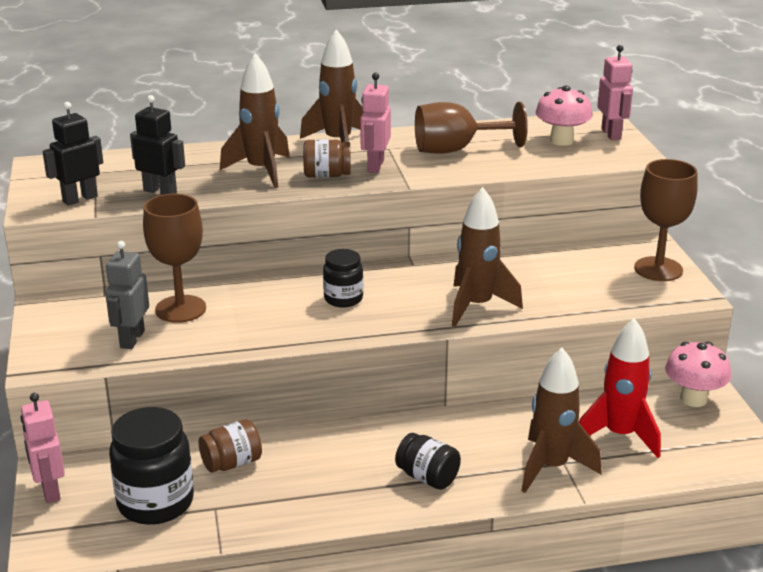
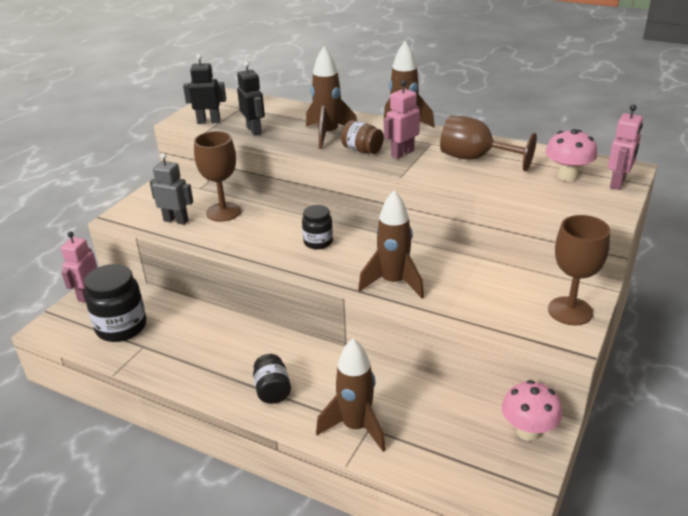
camera: 40 degrees right, 5 degrees up
grey robot [105,241,149,349] -> grey robot turned 60 degrees clockwise [150,153,193,225]
brown jar [198,419,262,473] -> none
red rocket [579,318,661,458] -> none

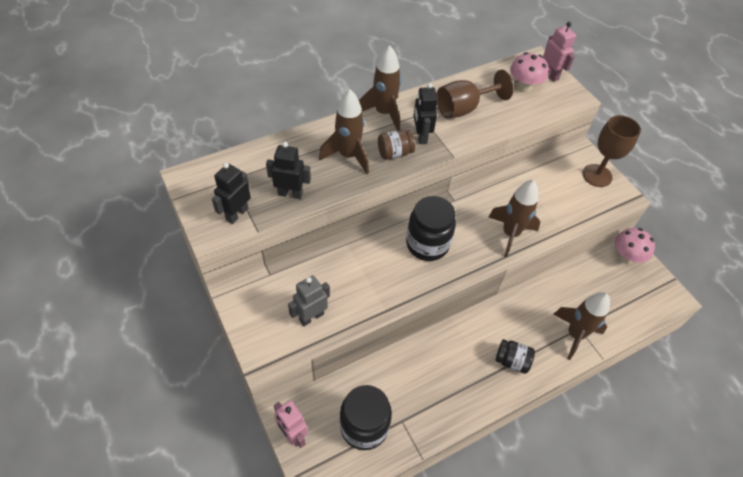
camera: 60 degrees left, 20 degrees up
brown goblet [194,131,241,222] -> none
black jar [302,205,333,250] -> black jar [406,196,456,261], size x1.71
pink robot [384,80,420,159] -> black robot [413,83,438,144]

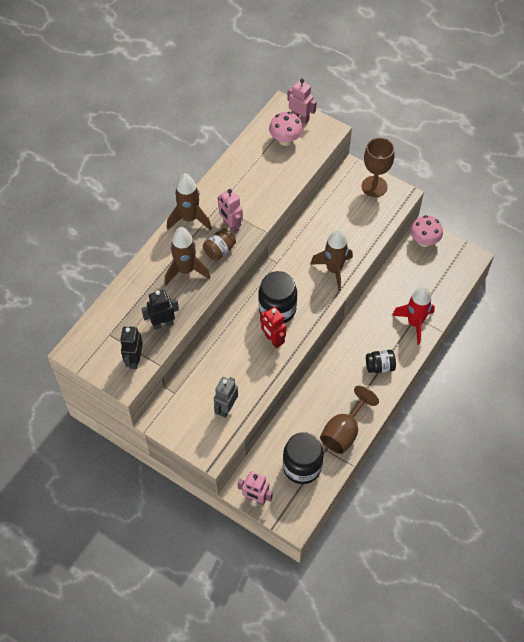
camera: 25 degrees left, 5 degrees up
black robot [413,83,438,144] -> pink robot [218,189,243,233]
brown goblet [437,70,514,119] -> brown goblet moved to [320,386,379,454]
brown rocket [554,292,610,360] -> red rocket [392,286,435,345]
none -> red robot [260,307,286,348]

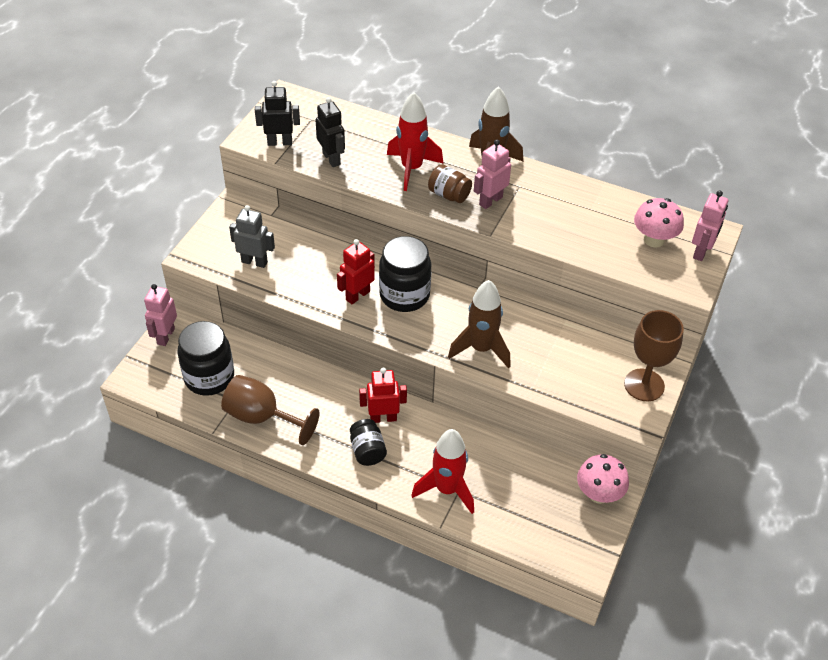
camera: 80 degrees right, 10 degrees down
brown rocket [165,227,211,285] -> red rocket [387,92,443,191]
none -> red robot [359,368,407,423]

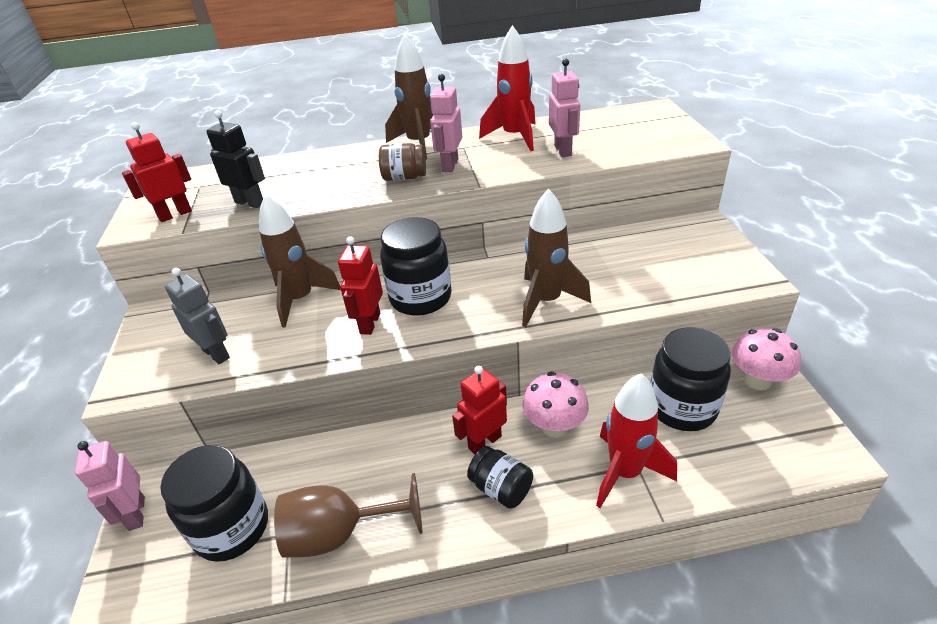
camera: 30 degrees left, 10 degrees down
grey robot [229,205,275,268] -> grey robot turned 60 degrees clockwise [165,268,230,364]
black robot [255,81,300,146] -> red robot [122,122,192,222]
red rocket [387,92,443,191] -> red rocket moved to [479,25,536,151]
brown goblet [624,310,684,401] -> none
pink mushroom [634,198,684,248] -> pink mushroom moved to [522,372,589,438]
pink robot [692,190,728,261] -> pink robot moved to [549,59,580,157]
none -> brown rocket [259,194,341,328]
none -> black jar [650,327,731,431]

